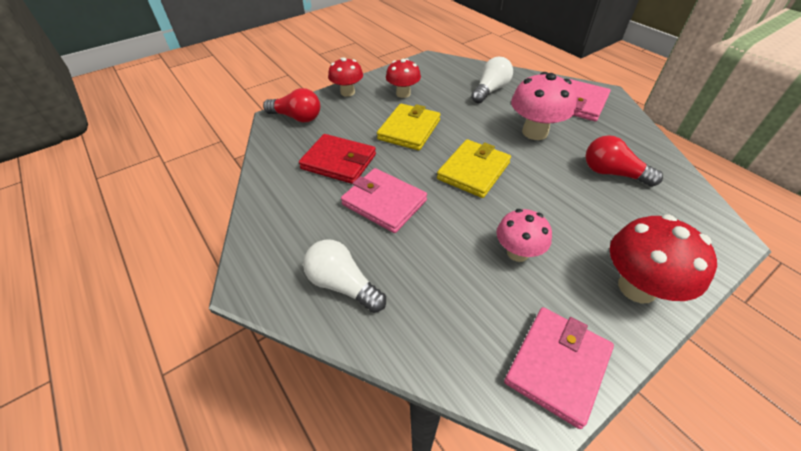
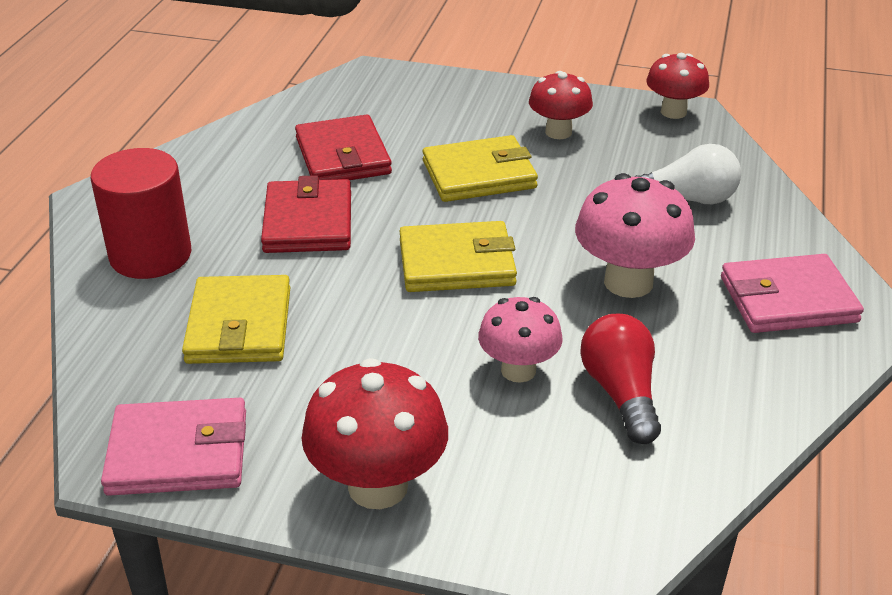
camera: 50 degrees right, 10 degrees down
red light bulb [263,88,320,122] -> none
white light bulb [303,240,386,313] -> red cylinder [91,148,191,279]
red mushroom [328,58,363,97] -> red mushroom moved to [646,53,709,119]
pink wallet [341,168,427,233] -> red wallet [261,175,351,253]
pink mushroom [496,209,552,262] -> pink mushroom moved to [478,297,563,383]
none -> yellow wallet [182,275,290,364]

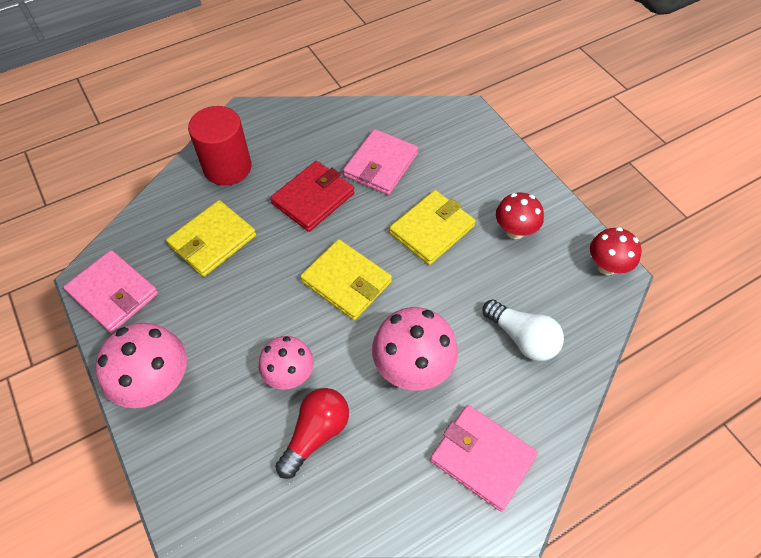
camera: 45 degrees right, 20 degrees up
red wallet [295,115,392,180] -> pink wallet [343,129,419,195]
red mushroom [302,358,448,509] -> pink mushroom [95,323,187,408]
yellow wallet [423,135,538,202] -> yellow wallet turned 75 degrees counterclockwise [389,190,476,265]

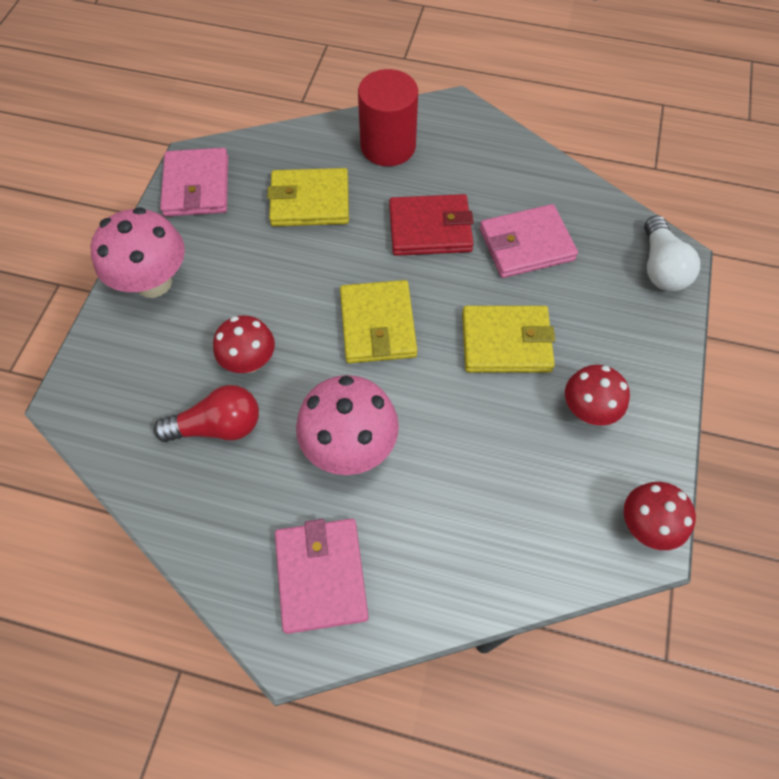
camera: 45 degrees right, 5 degrees up
pink mushroom [259,336,314,390] -> red mushroom [213,315,275,373]
white light bulb [483,299,564,361] -> white light bulb moved to [644,215,700,292]

